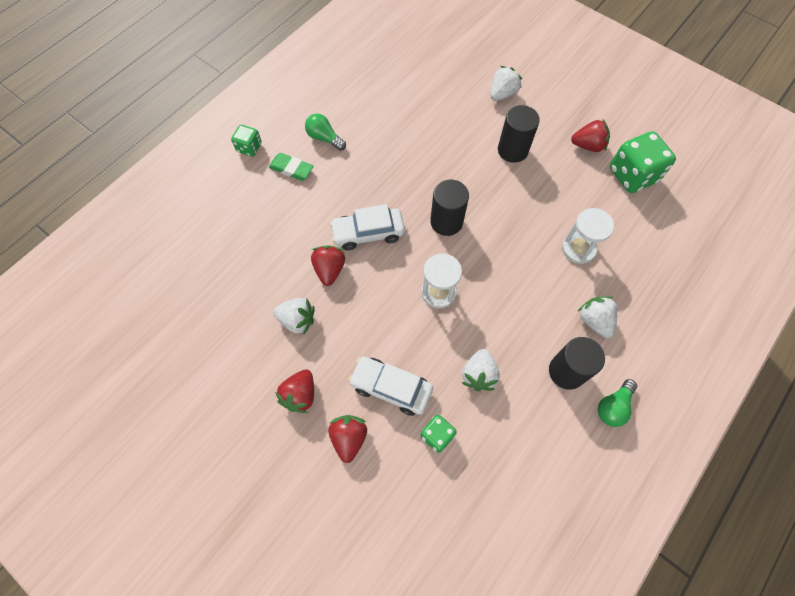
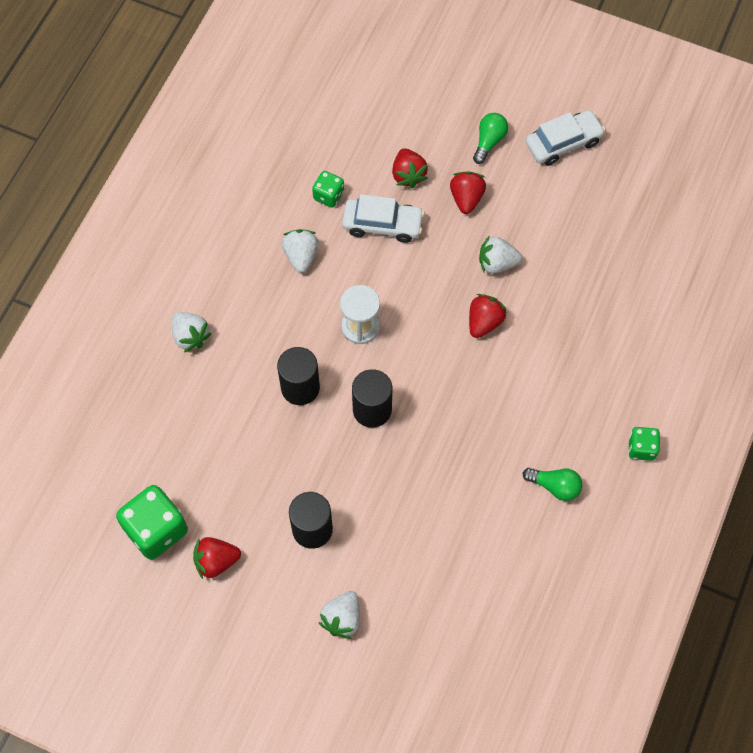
camera: 165 degrees right, 0 degrees up
green eraser [269,153,314,181] -> none
red strawberry [311,245,345,286] -> red strawberry turned 135 degrees counterclockwise [469,294,507,338]
white car [330,204,405,250] -> white car moved to [526,110,605,166]
black cylinder [549,337,605,390] -> black cylinder moved to [277,347,320,405]
white hourglass [562,208,614,264] -> none
green light bulb [598,379,637,427] -> green light bulb moved to [473,113,508,164]

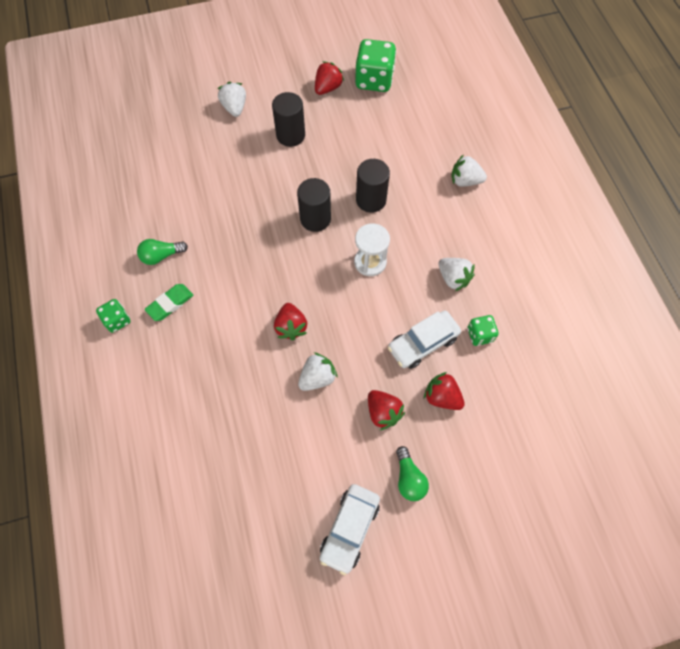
camera: 140 degrees right, 0 degrees up
none -> green eraser [144,284,193,321]

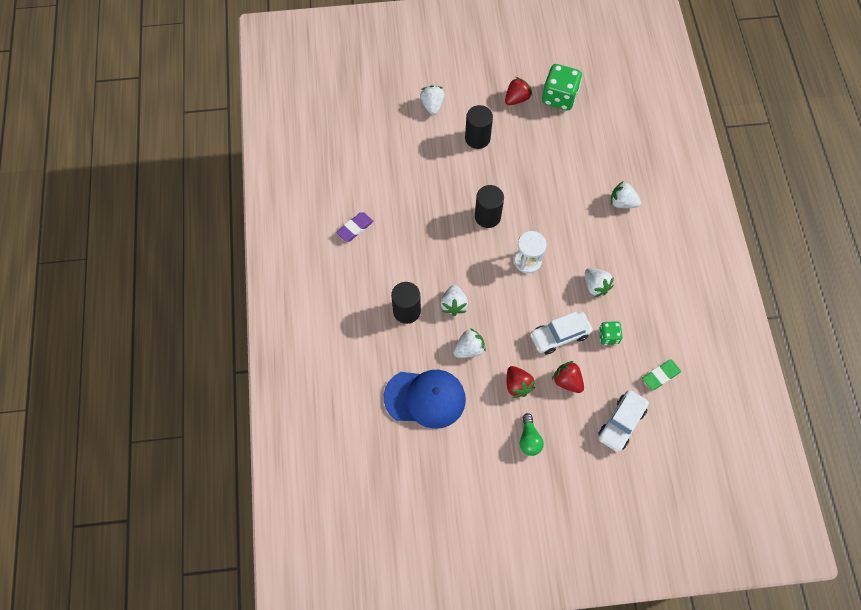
camera: 10 degrees right, 0 degrees up
green dice [96,299,131,333] -> none
green light bulb [137,239,188,265] -> purple eraser [336,212,373,242]
green eraser [144,284,193,321] -> green eraser moved to [642,360,681,391]
red strawberry [274,303,307,340] -> white strawberry [441,285,468,316]
white car [320,484,380,575] -> white car moved to [598,390,649,452]
black cylinder [356,159,390,213] -> black cylinder moved to [391,282,421,324]
none -> blue cap [384,370,466,429]

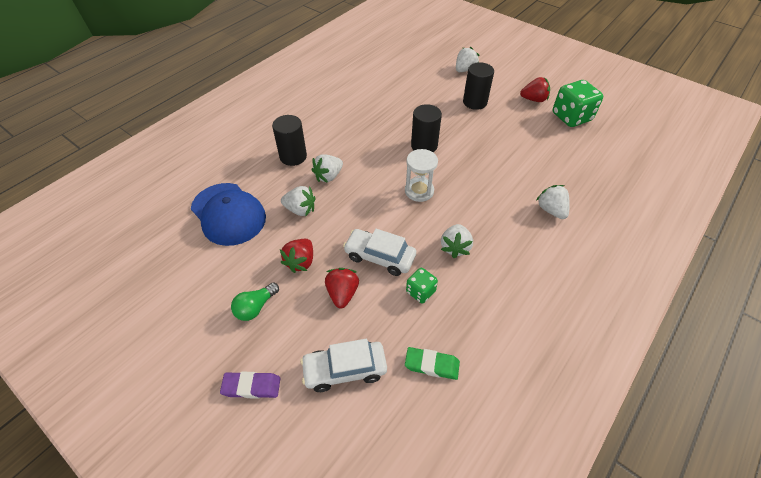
camera: 45 degrees right, 15 degrees down
purple eraser [336,212,373,242] -> purple eraser moved to [220,372,281,398]

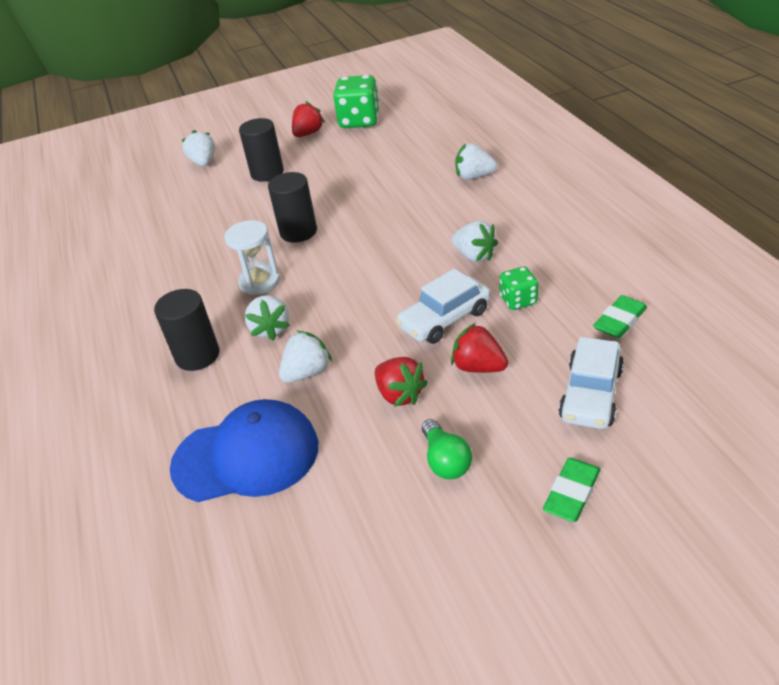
camera: 55 degrees left, 10 degrees down
purple eraser [220,372,281,398] -> green eraser [543,458,600,522]
white hourglass [405,149,438,202] -> white hourglass moved to [224,220,280,295]

